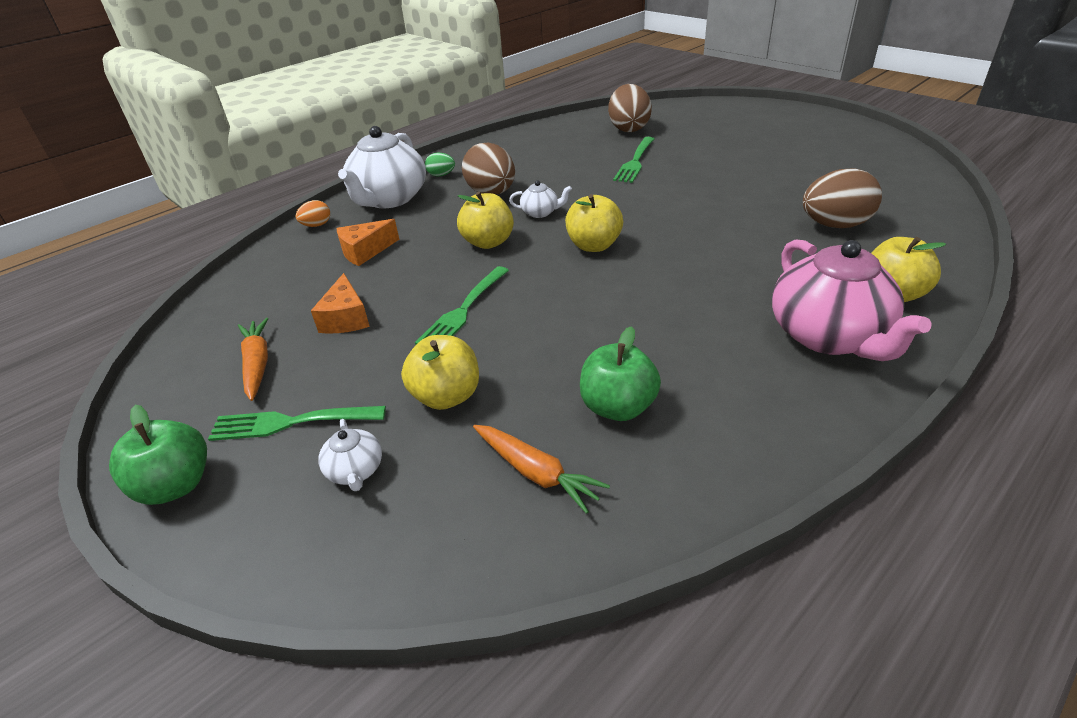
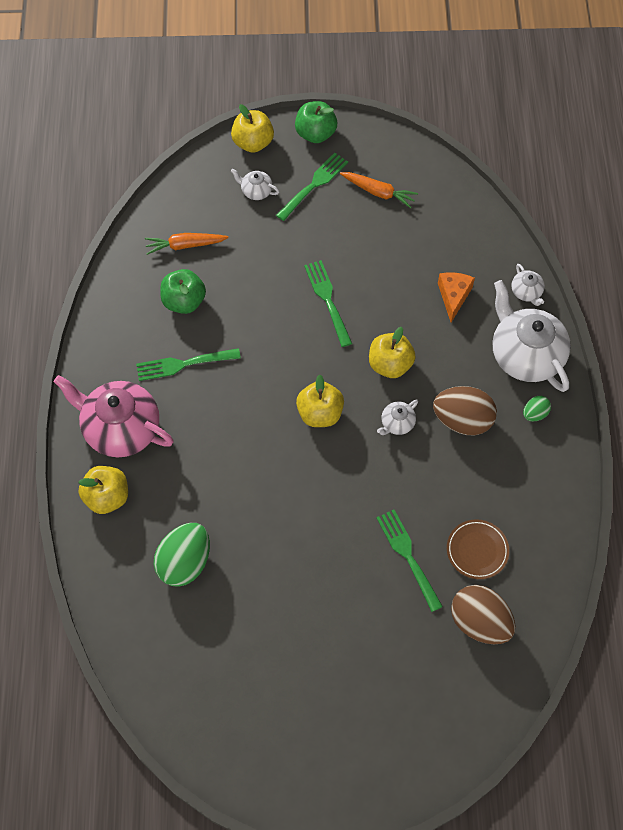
camera: 130 degrees right, 25 degrees up
orange egg [296,200,330,227] -> white teapot [511,264,545,306]
orange cheese [311,273,370,334] -> none
yellow apple [401,335,479,410] -> yellow apple moved to [231,104,274,153]
brown egg [803,168,882,228] -> green egg [153,523,210,587]
none -> green fork [136,348,241,381]
none -> brown plate [447,519,509,579]

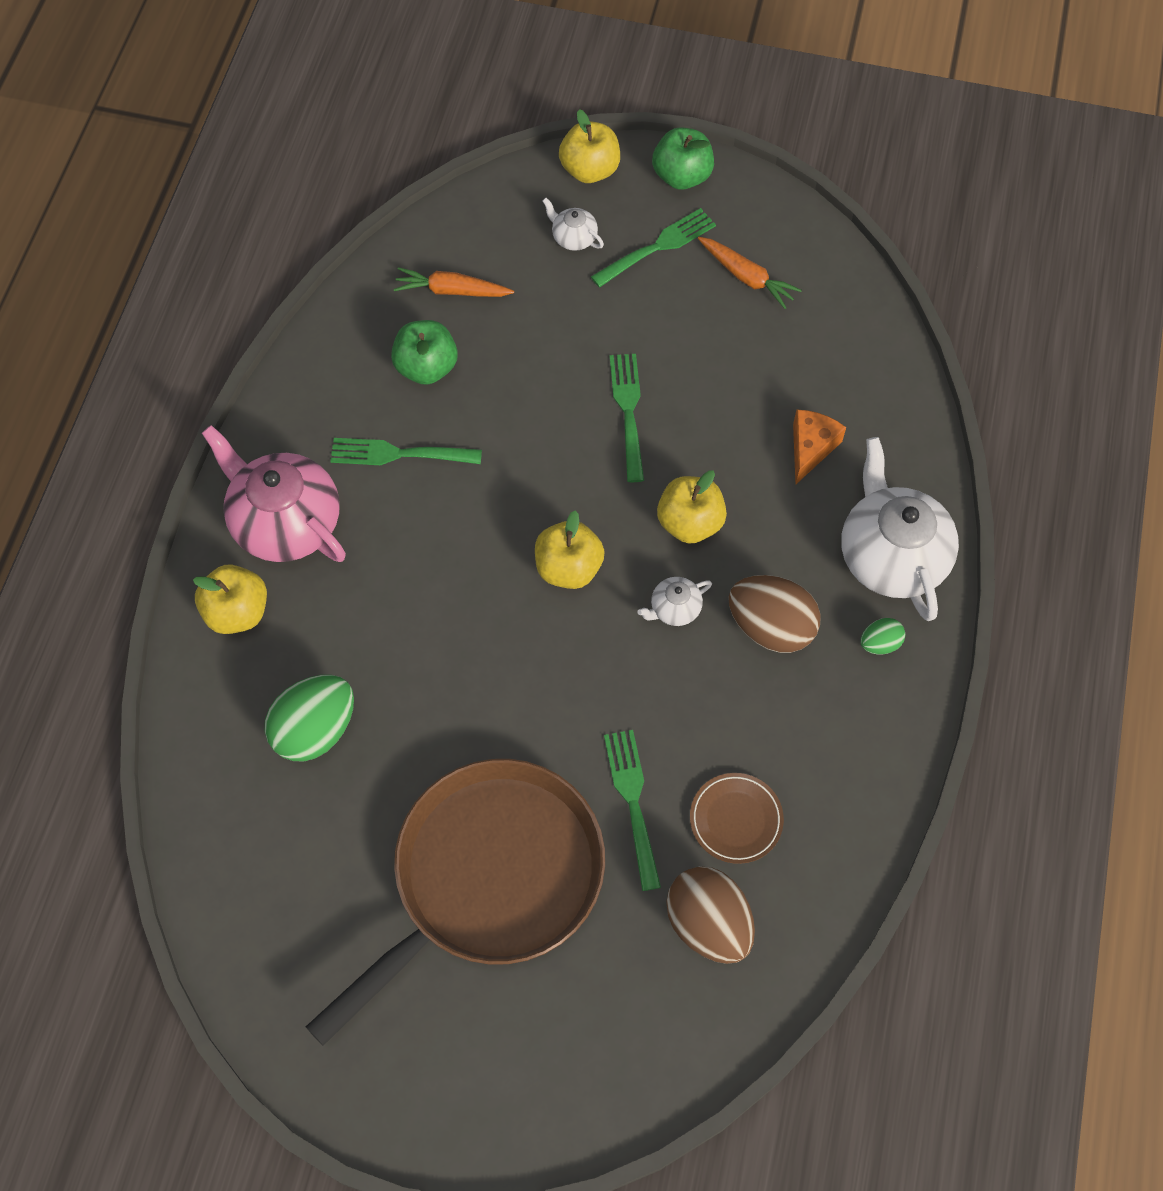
camera: 15 degrees right, 0 degrees up
white teapot [511,264,545,306] -> none
none -> brown pan [306,759,605,1046]

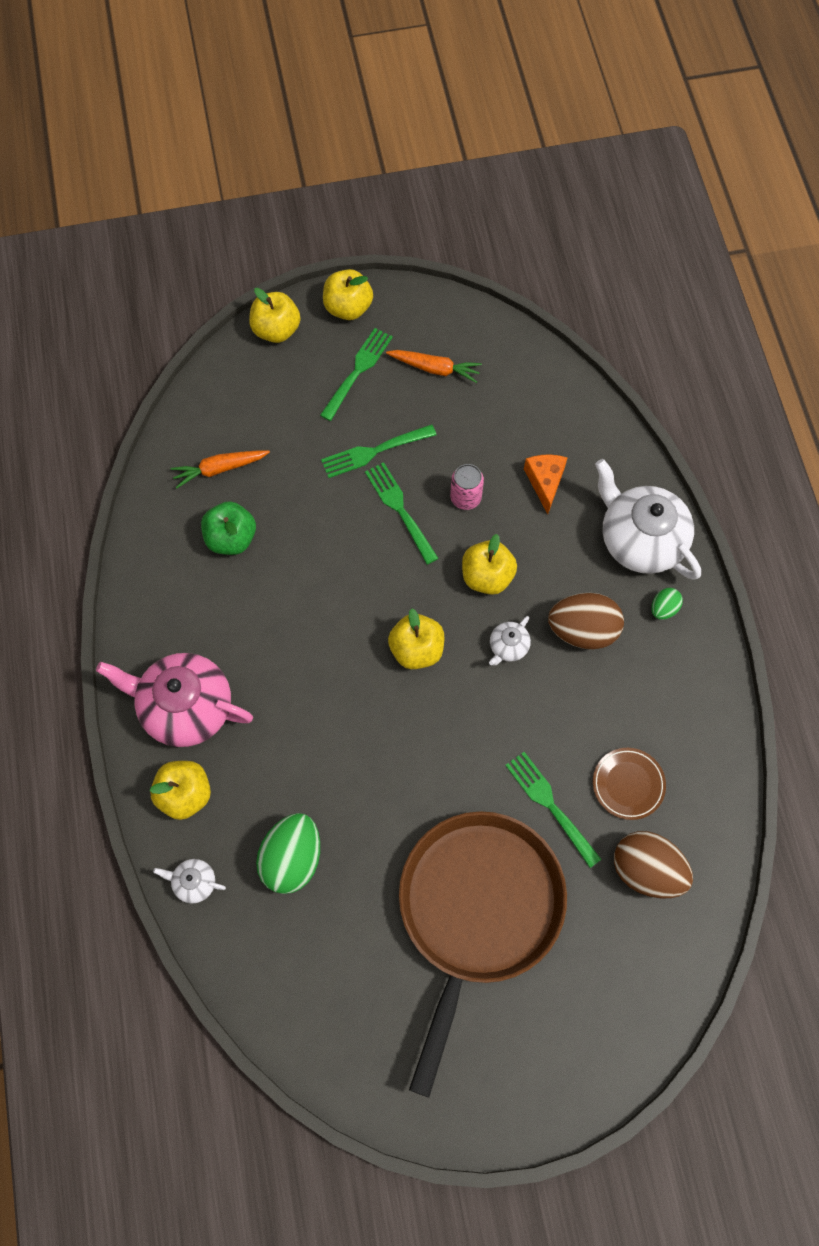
camera: 25 degrees left, 5 degrees up
green fork [330,438,482,465] -> green fork moved to [321,424,436,478]
white teapot [542,198,604,251] -> white teapot moved to [153,859,226,904]
green apple [652,127,714,190] -> yellow apple [323,269,373,320]
none -> pink can [450,464,484,510]

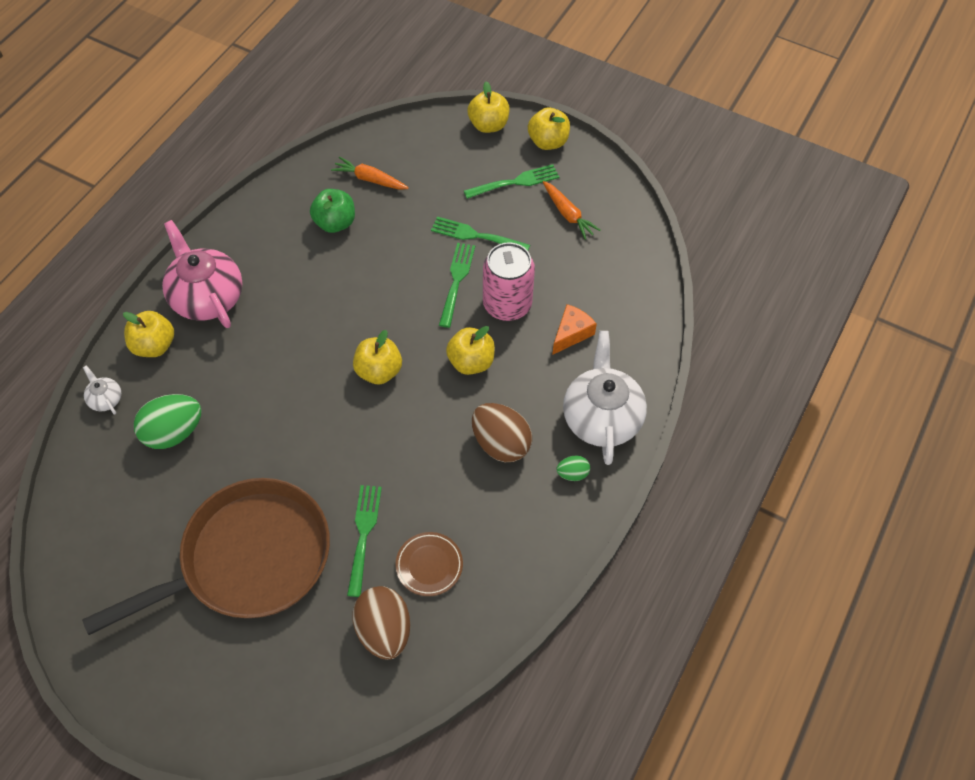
camera: 40 degrees right, 10 degrees down
pink can [450,464,484,510] -> pink can [483,242,535,321], size x1.79
white teapot [489,616,531,665] -> none

